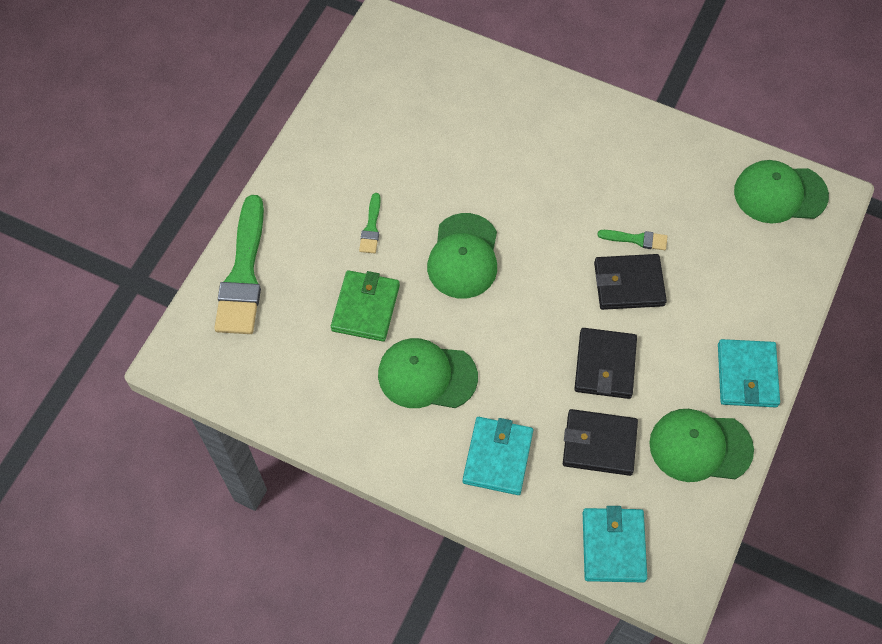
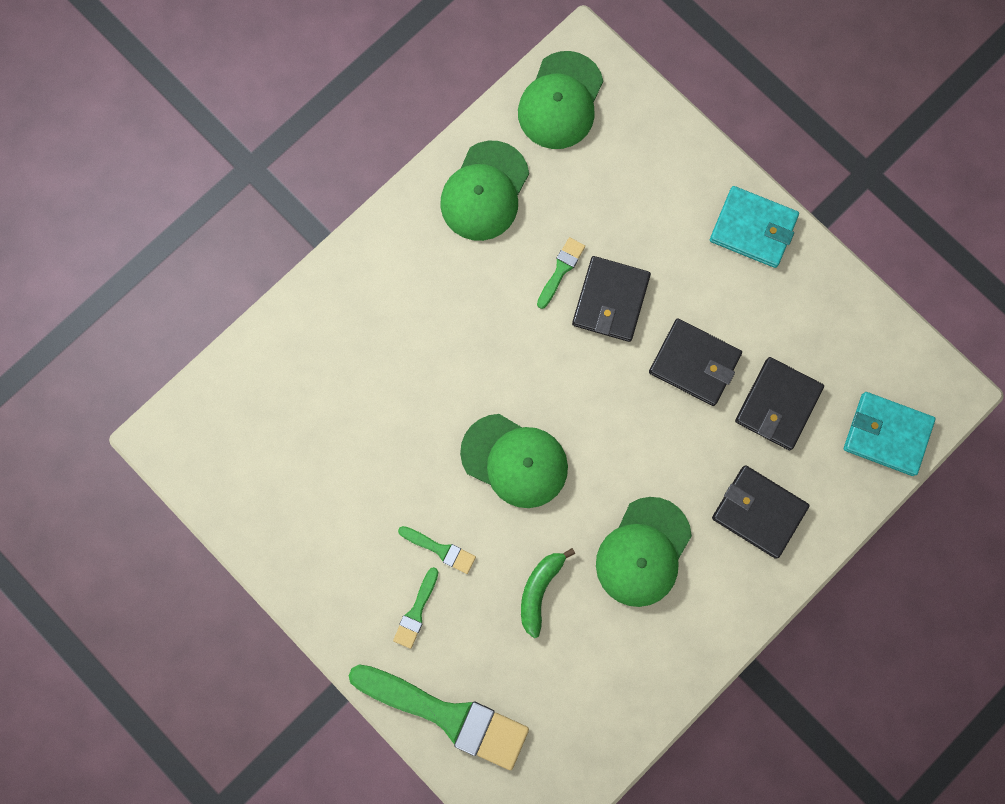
camera: 70 degrees left, 15 degrees up
green wallet [331,270,400,342] -> green banana [521,548,575,638]
turquoise wallet [463,417,533,495] -> black wallet [712,465,809,559]
green cap [649,409,754,482] -> green cap moved to [440,141,529,241]
none -> green brush [393,567,438,649]

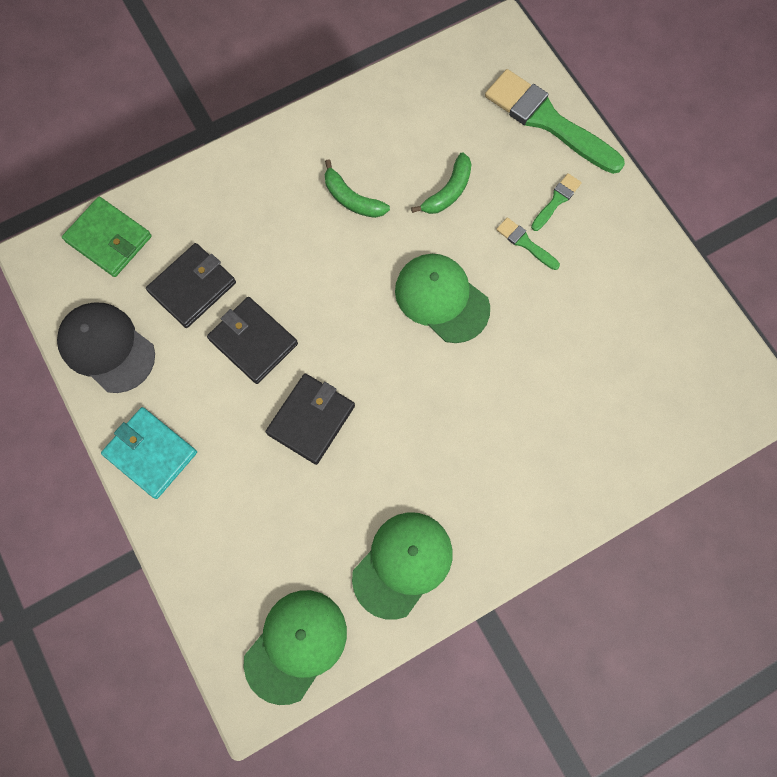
camera: 165 degrees left, 5 degrees down
green brush [537,237,585,309] -> none
green cap [596,497,692,607] -> green banana [325,159,390,218]
black wallet [712,465,809,559] -> none
turquoise wallet [844,392,936,476] -> green wallet [62,197,152,277]
none -> black cap [57,303,155,393]

